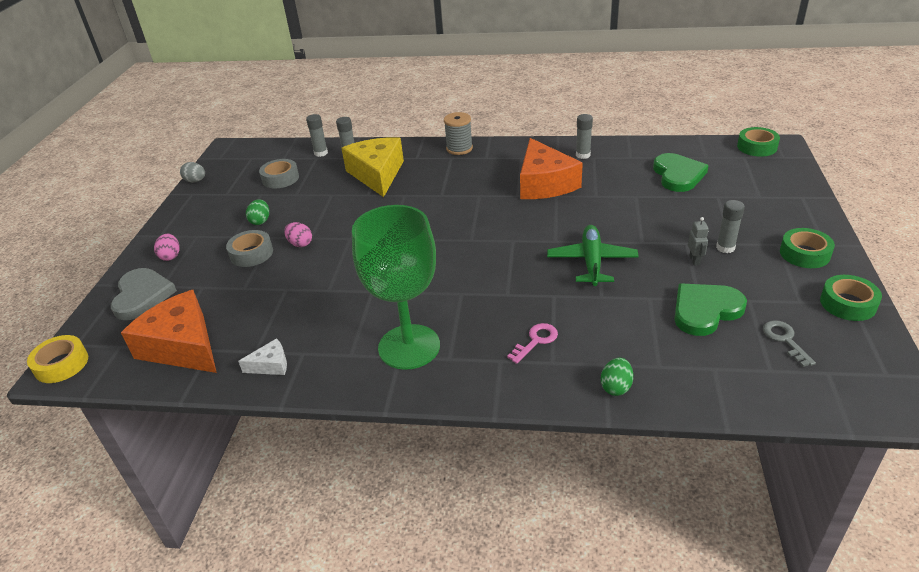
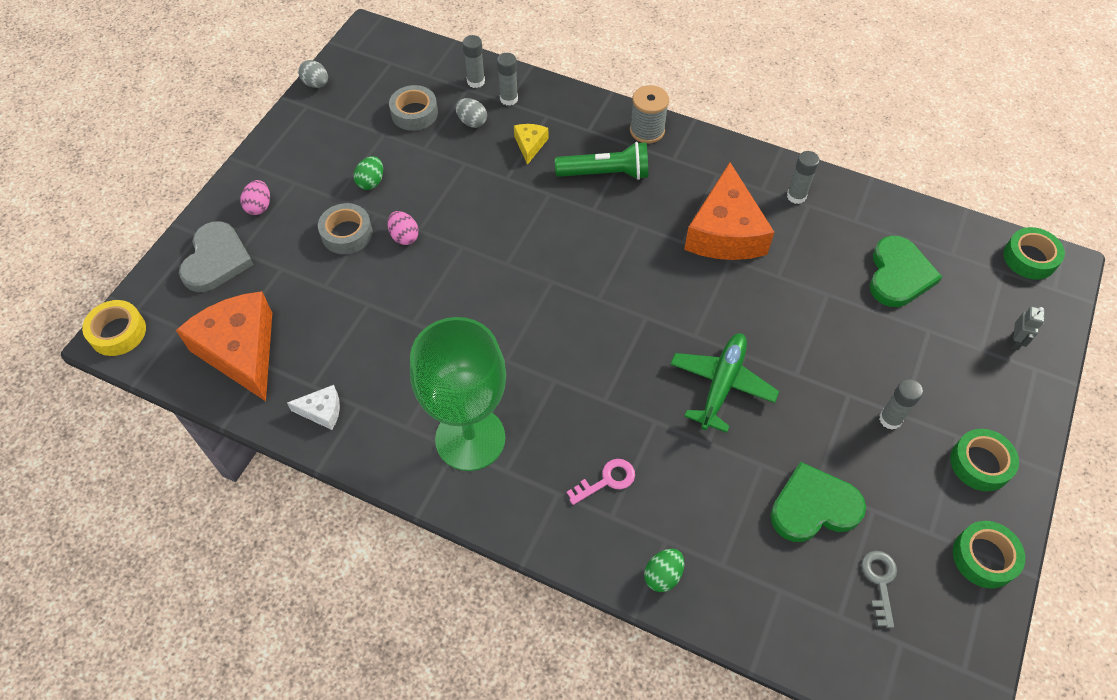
camera: 15 degrees right, 20 degrees up
yellow cheese [341,137,404,197] -> yellow cheese [514,124,548,165], size x0.45
grey robot [688,217,709,265] -> grey robot moved to [1011,306,1045,350]
none -> grey egg [455,98,487,128]
none -> green flashlight [555,142,648,180]

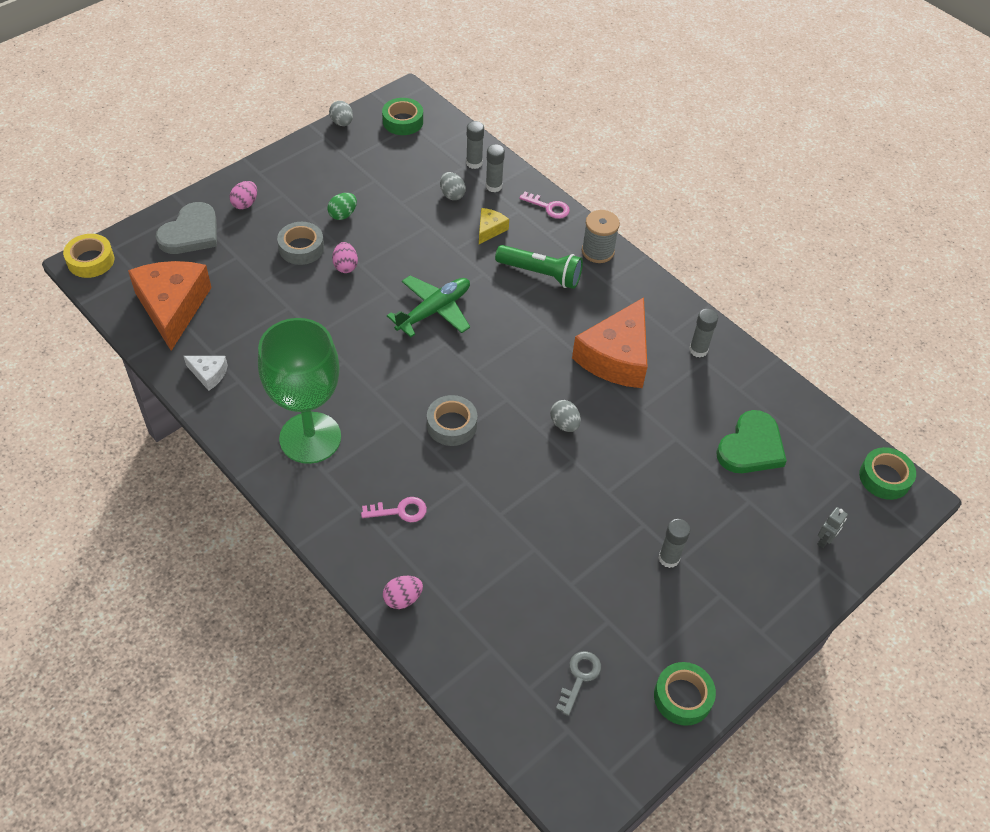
camera: 20 degrees right, 5 degrees down
grey tape [389,85,438,131] -> grey tape moved to [427,395,477,446]
green egg [644,549,684,592] -> pink egg [383,576,423,609]
green plane [670,333,779,433] -> green plane moved to [387,275,470,337]
green heart [770,462,866,542] -> none
green tape [950,429,1019,491] -> green tape moved to [382,98,423,135]
none -> pink key [519,192,570,219]
none -> grey egg [550,400,581,432]

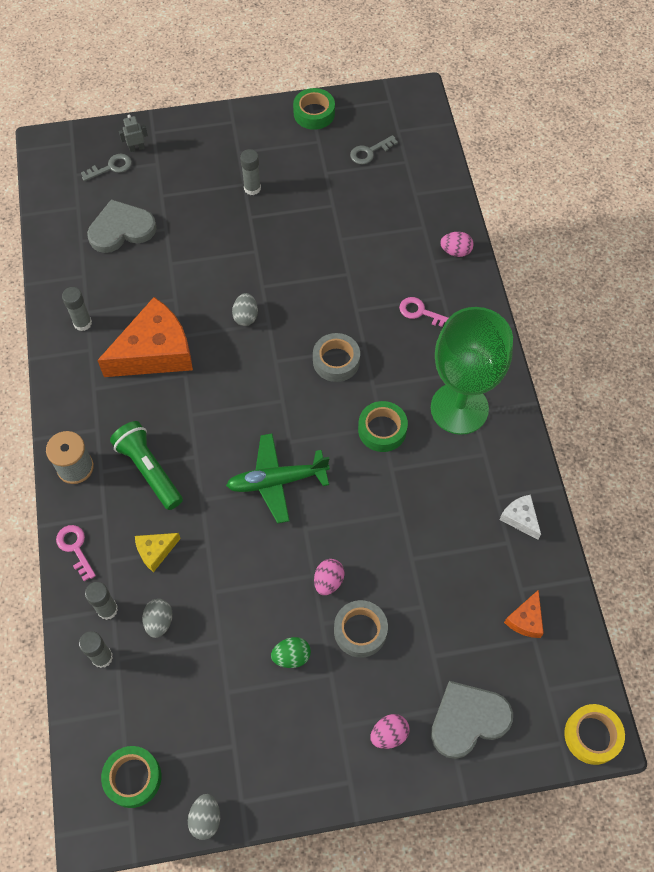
camera: 145 degrees left, 10 degrees up
orange cheese [128,261,212,351] -> orange cheese [504,590,544,638], size x0.45
green heart [716,410,787,473] -> grey heart [87,199,157,253]
green tape [859,447,916,500] -> green tape moved to [358,401,408,452]
none -> grey key [81,154,132,181]

